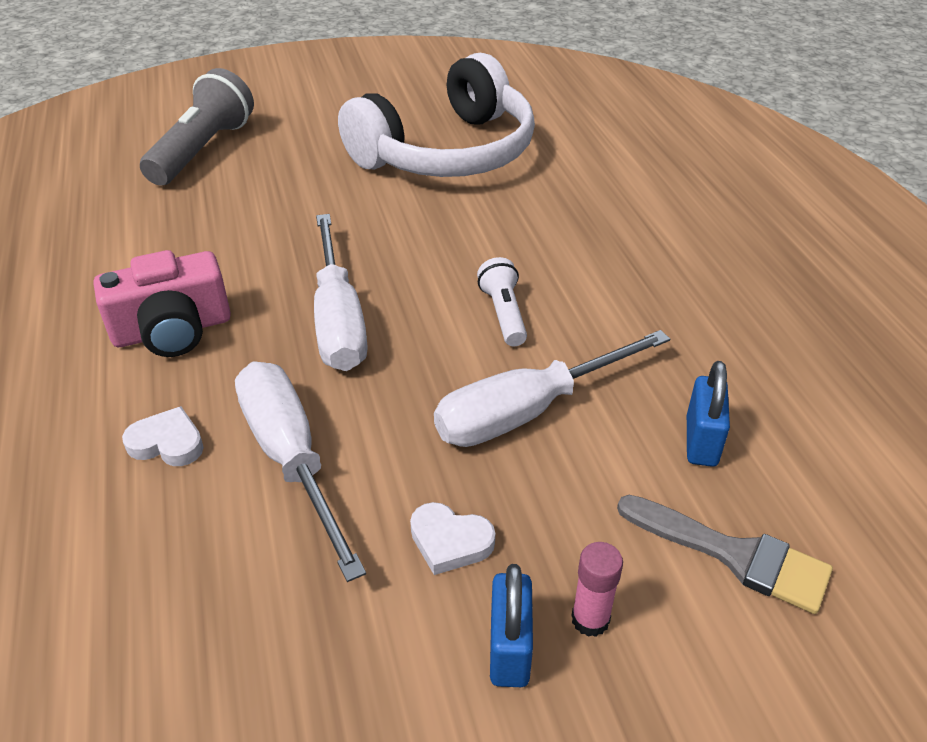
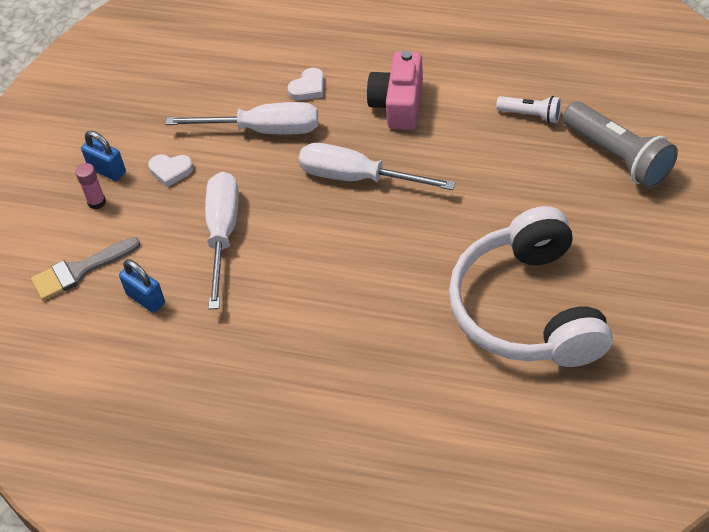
camera: 125 degrees right, 10 degrees up
white heart [410,502,495,575] -> white heart turned 135 degrees counterclockwise [149,154,193,187]
white flashlight [477,257,527,346] -> white flashlight moved to [496,96,561,123]

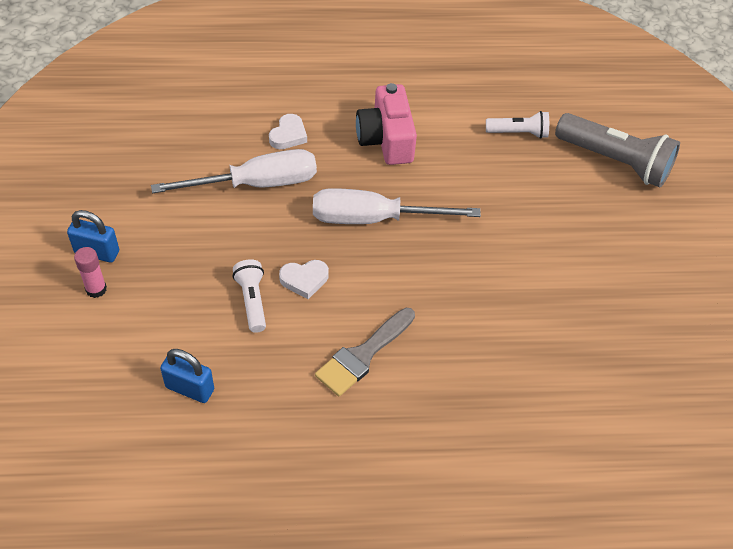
camera: 25 degrees left, 0 degrees up
grey brush [31,237,140,300] -> grey brush moved to [315,308,415,396]
white heart [149,154,193,187] -> white heart moved to [279,260,329,299]
white screwdriver [205,172,239,309] -> white flashlight [232,259,266,333]
white headphones [449,206,613,367] -> none

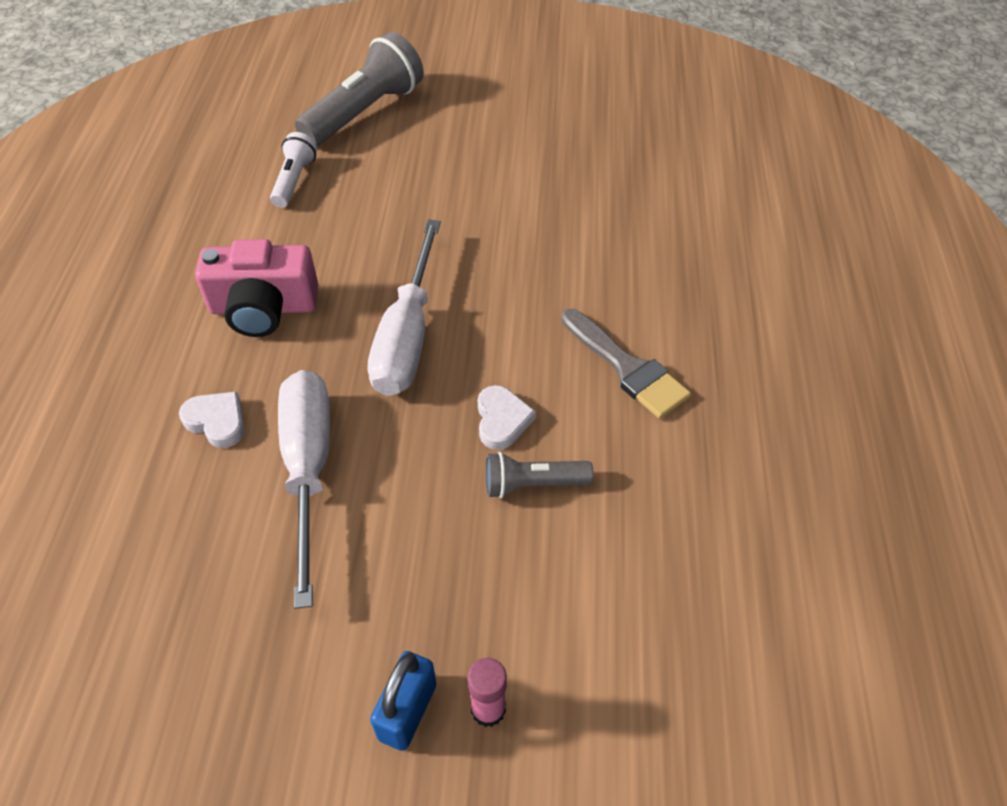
camera: 80 degrees left, 0 degrees up
blue padlock [160,349,214,403] -> none
white flashlight [232,259,266,333] -> grey flashlight [486,452,594,499]

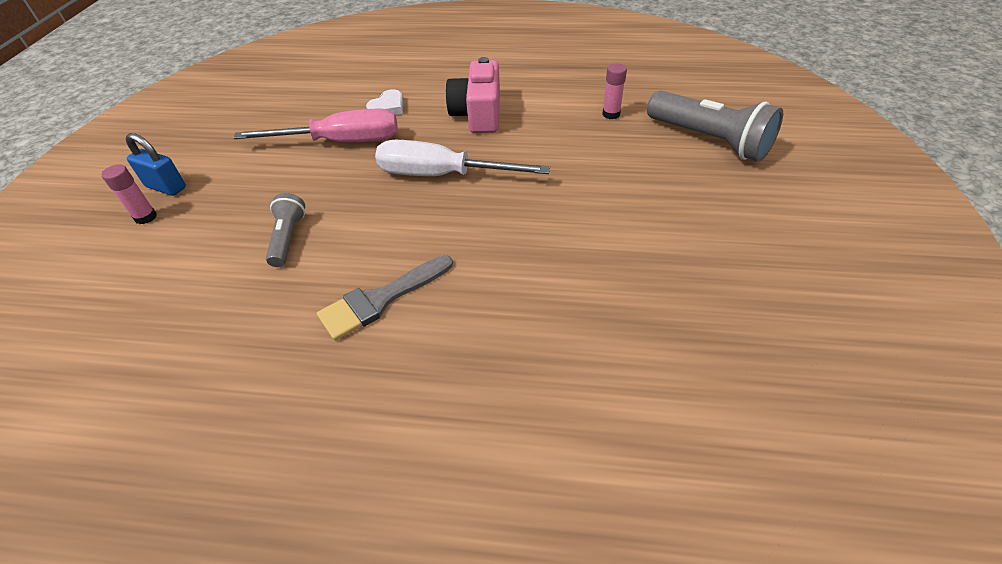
camera: 95 degrees right, 5 degrees down
white flashlight [270,132,317,208] -> pink glue stick [602,63,627,119]
white screwdriver [278,370,330,609] -> pink screwdriver [233,108,398,142]
white heart [478,385,536,450] -> none

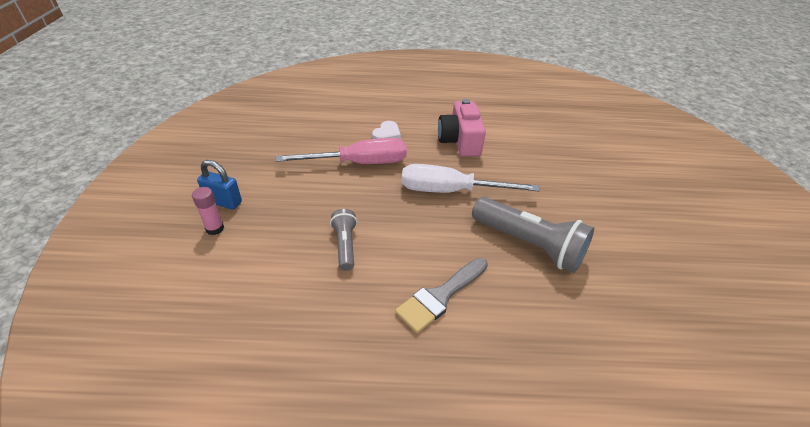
camera: 10 degrees left, 5 degrees down
pink glue stick [602,63,627,119] -> none
grey flashlight [647,91,783,162] -> grey flashlight moved to [472,197,594,273]

